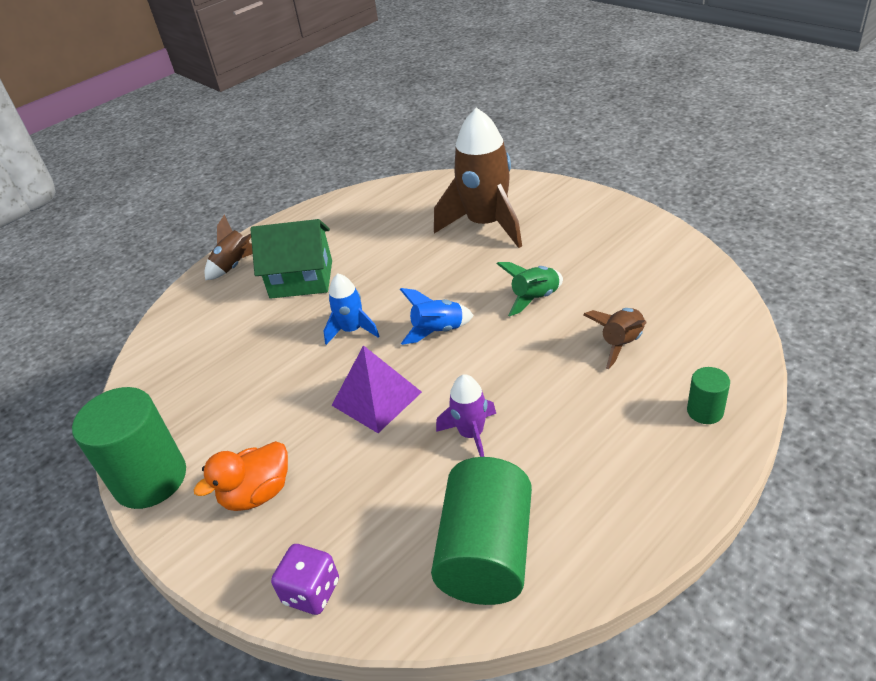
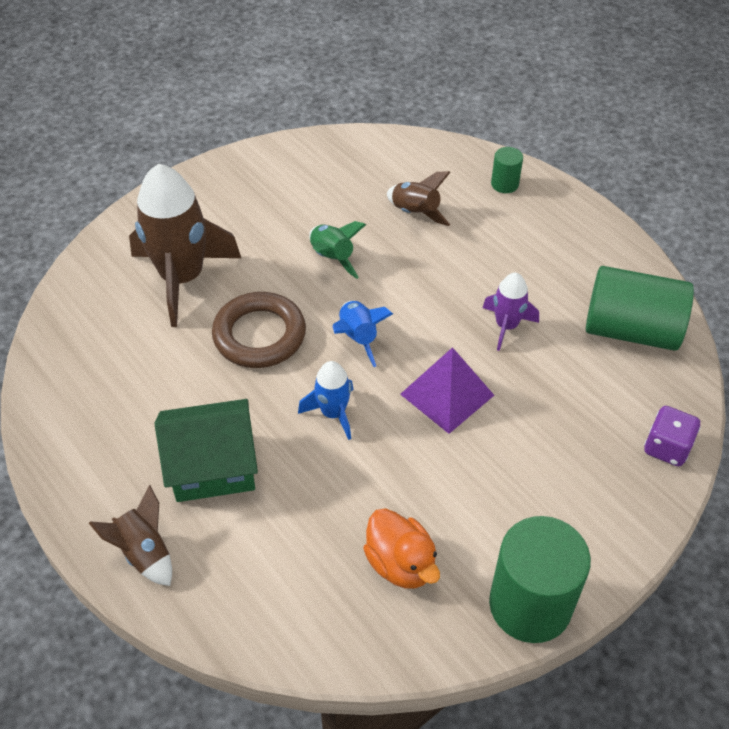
camera: 90 degrees left, 10 degrees up
orange duck [194,441,288,511] -> orange duck moved to [363,508,440,589]
green house [251,219,332,299] -> green house turned 75 degrees clockwise [155,399,258,502]
none -> brown ring [212,292,306,368]

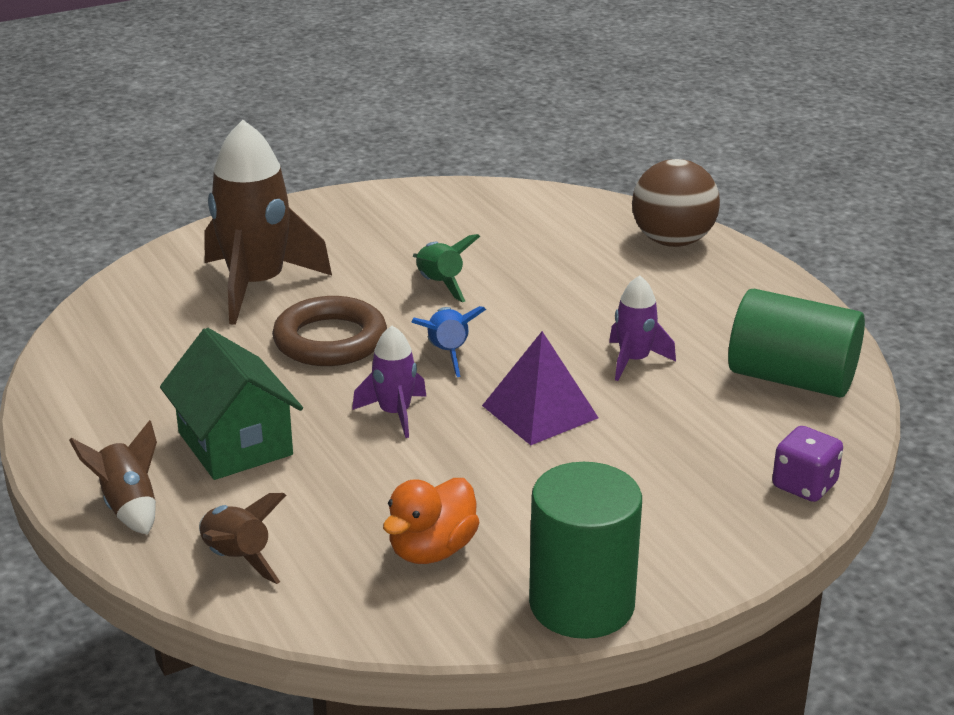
camera: 10 degrees right, 20 degrees down
green house [155,399,258,502] -> green house turned 60 degrees clockwise [160,328,303,480]
blue rocket [298,361,353,440] -> purple rocket [352,326,427,438]
orange duck [363,508,440,589] -> orange duck turned 60 degrees clockwise [383,478,480,564]
brown rocket [387,171,450,226] -> brown rocket moved to [199,493,286,584]
green cylinder [491,147,523,193] -> brown ball [632,159,720,247]

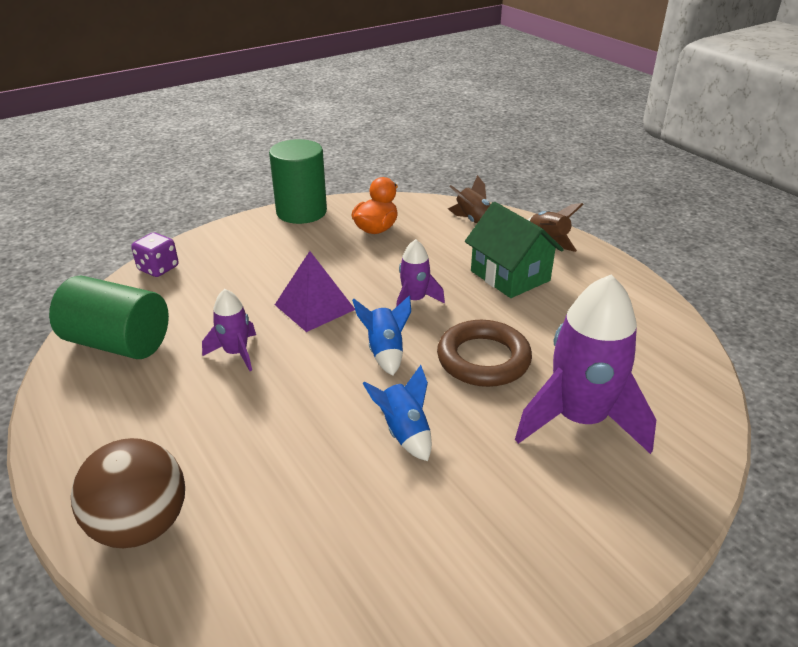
camera: 175 degrees right, 5 degrees up
brown rocket [205,120,332,325] -> purple rocket [515,275,656,454]
green rocket [413,234,480,302] -> blue rocket [363,365,432,461]

